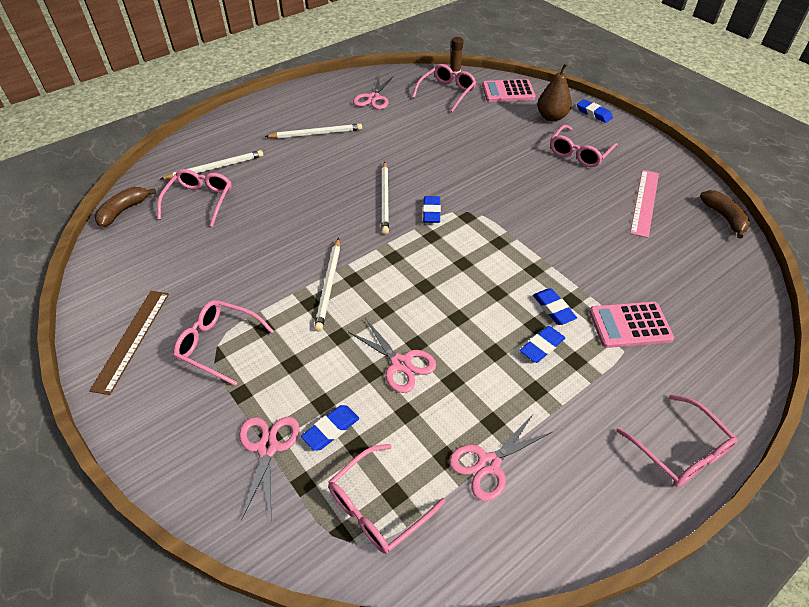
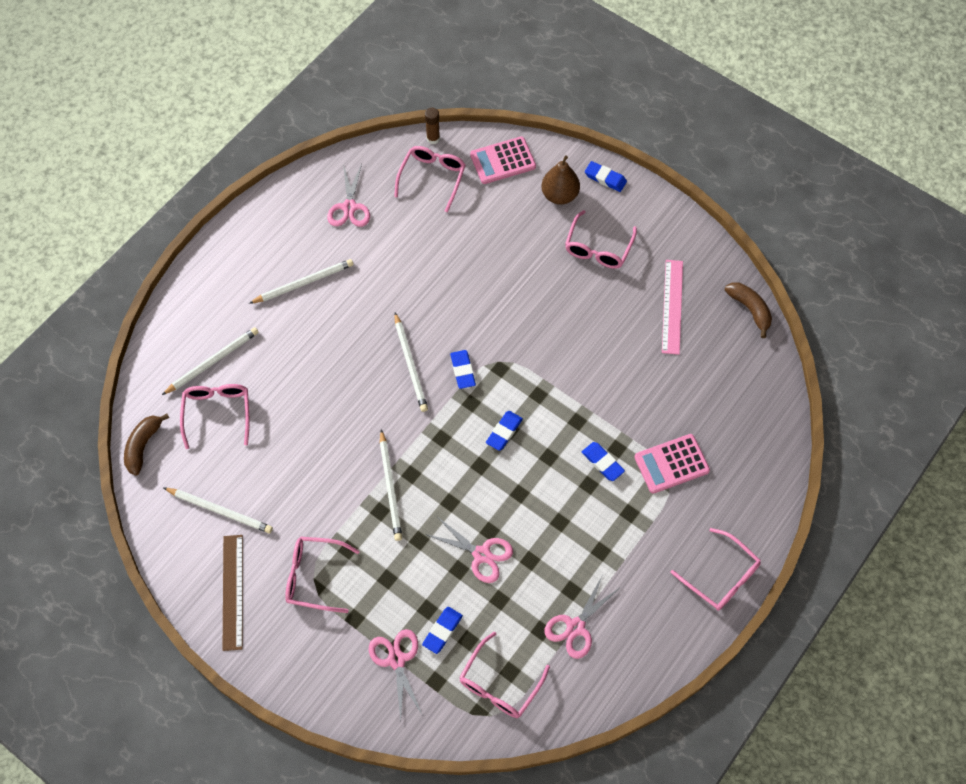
camera: 15 degrees left, 15 degrees up
blue eraser [520,326,565,363] -> blue eraser moved to [486,411,523,451]
none -> white pencil [163,487,273,533]

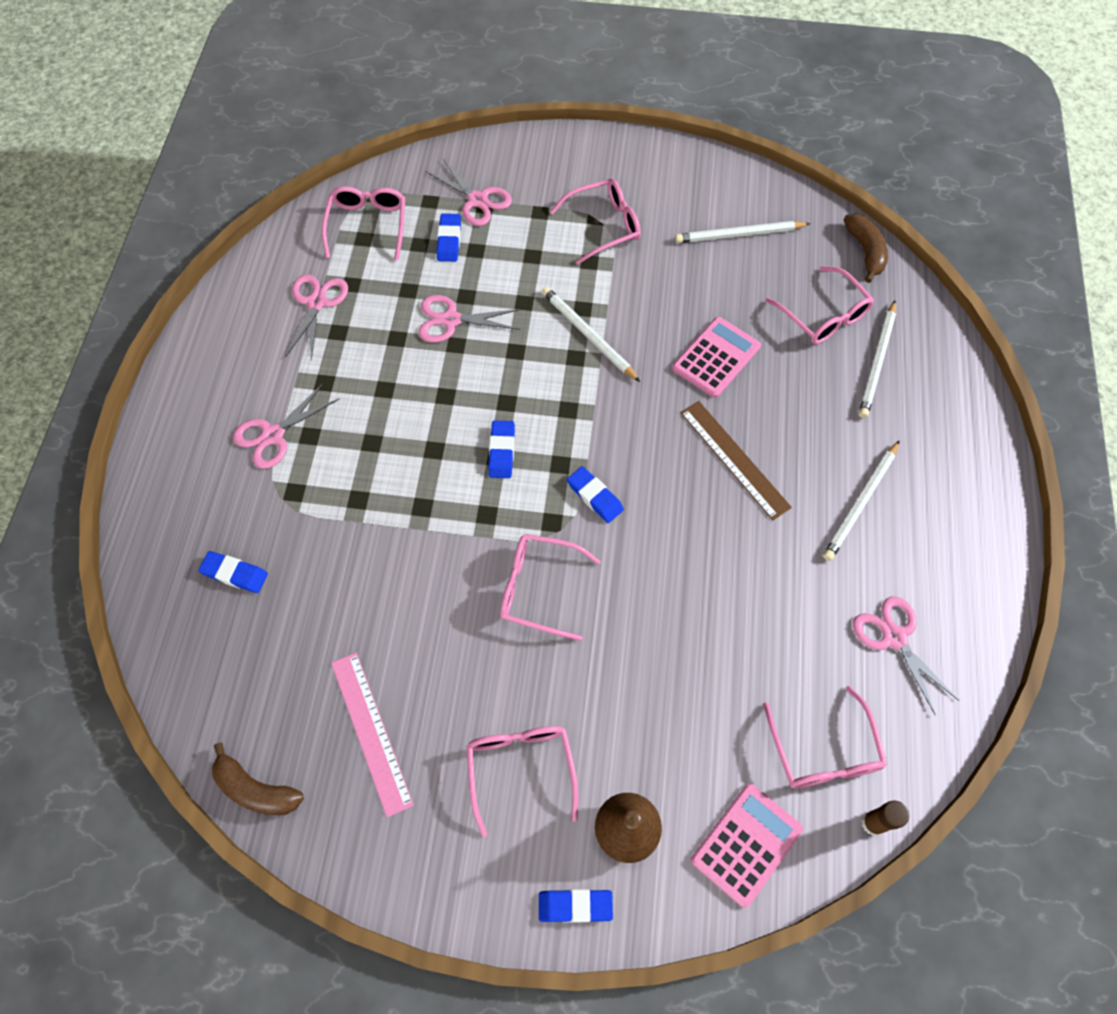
camera: 150 degrees right, 0 degrees up
brown ruler [223,535,243,651] -> brown ruler moved to [680,401,792,521]
white pencil [395,312,428,412] -> none
blue eraser [582,442,625,481] -> blue eraser moved to [198,551,268,593]
pink calculator [634,434,710,494] -> pink calculator moved to [672,317,761,398]
pink glasses [670,528,761,611] -> pink glasses moved to [500,534,601,641]
none -> pink scissors [233,383,339,469]

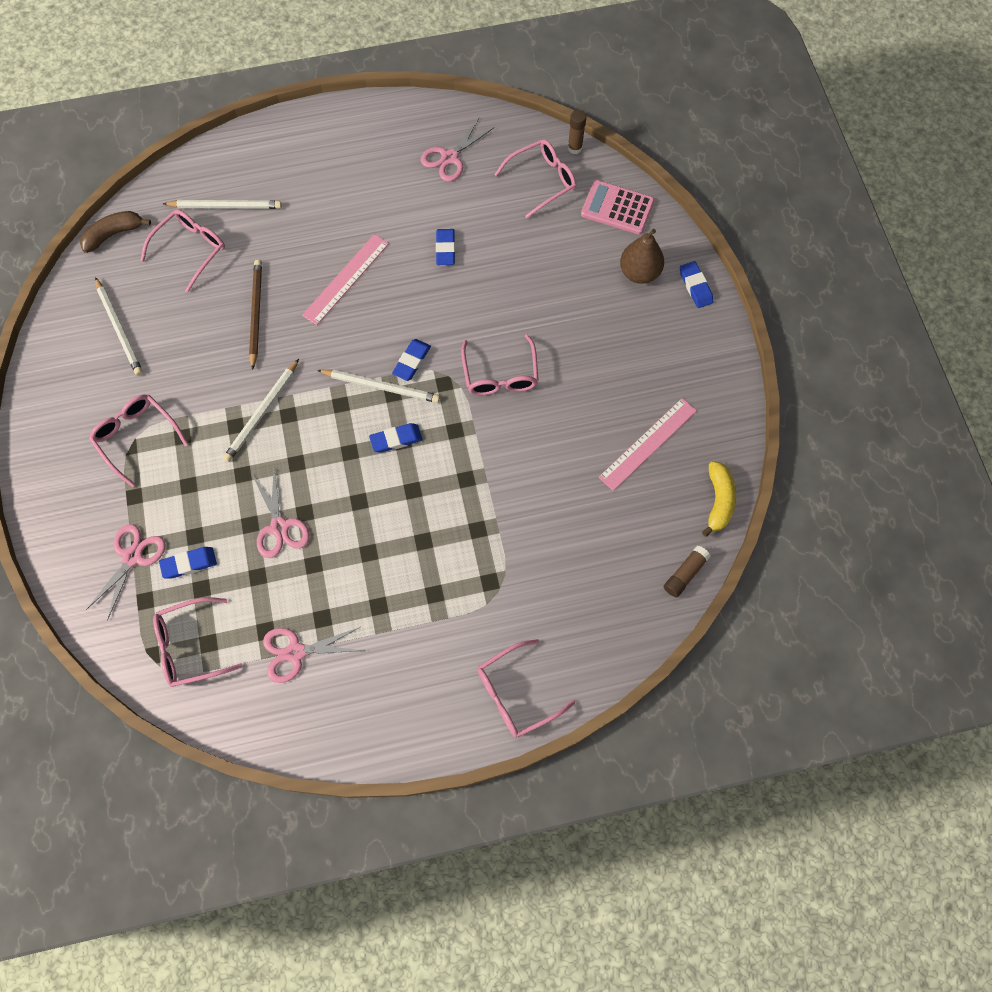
camera: 110 degrees left, 5 degrees up
blue eraser [198,551,268,593] -> blue eraser moved to [436,229,455,265]
brown banana [212,743,304,815] -> yellow banana [702,461,736,537]
pink scissors [233,383,339,469] -> none
pink glasses [466,726,579,837] -> pink glasses moved to [477,639,575,737]
pink calculator [672,317,761,398] -> brown pencil [249,260,262,370]
brown ruler [680,401,792,521] -> pink ruler [302,234,389,325]
white pencil [823,440,900,561] -> white pencil moved to [317,370,440,403]
none -> brown glue stick [664,546,711,598]

